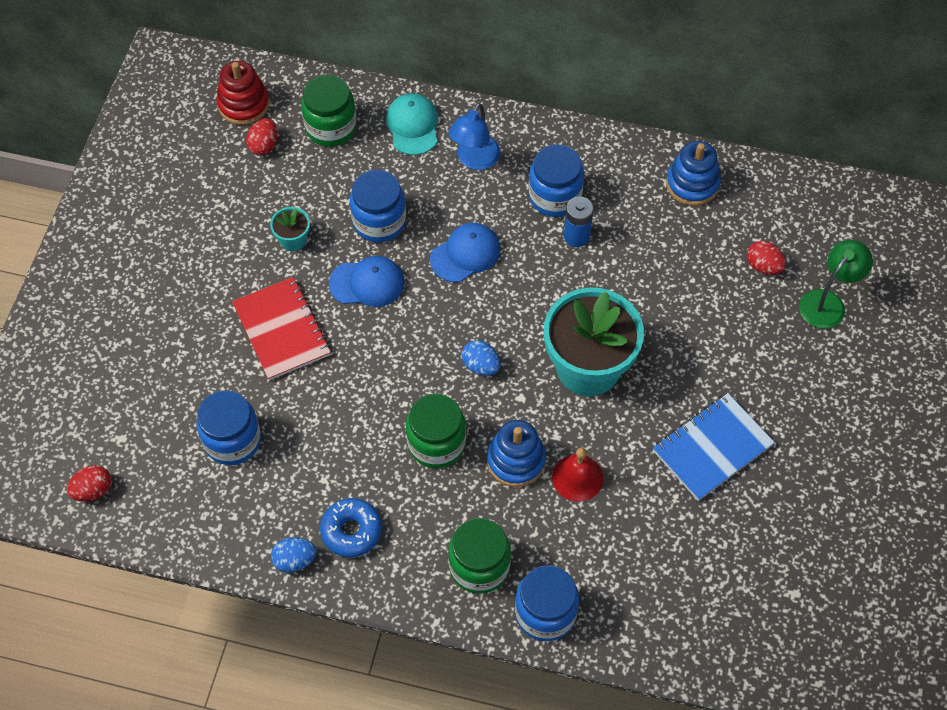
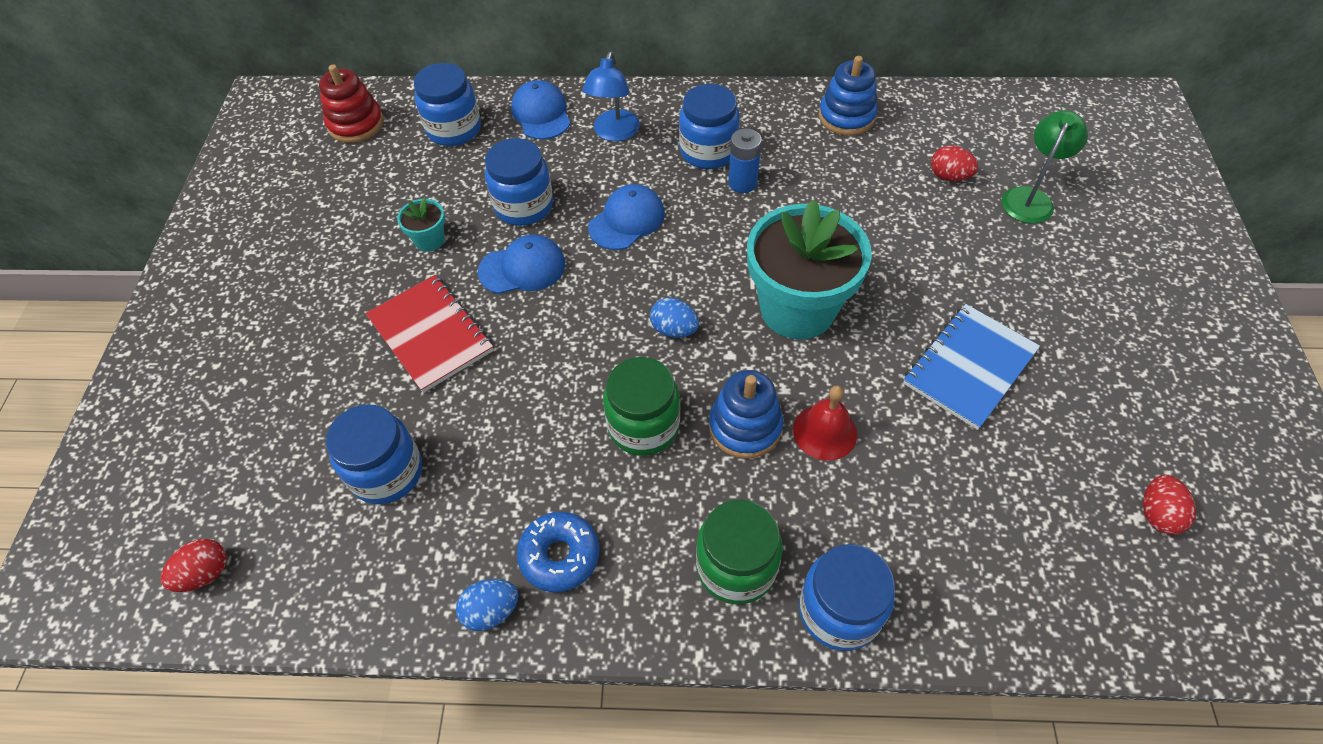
camera: 10 degrees left, 5 degrees down
red egg [246,118,278,155] -> red egg moved to [1143,475,1196,535]
green jar [301,75,357,147] -> blue jar [414,63,481,146]
turquoise cap [386,93,438,155] -> blue cap [511,80,571,140]

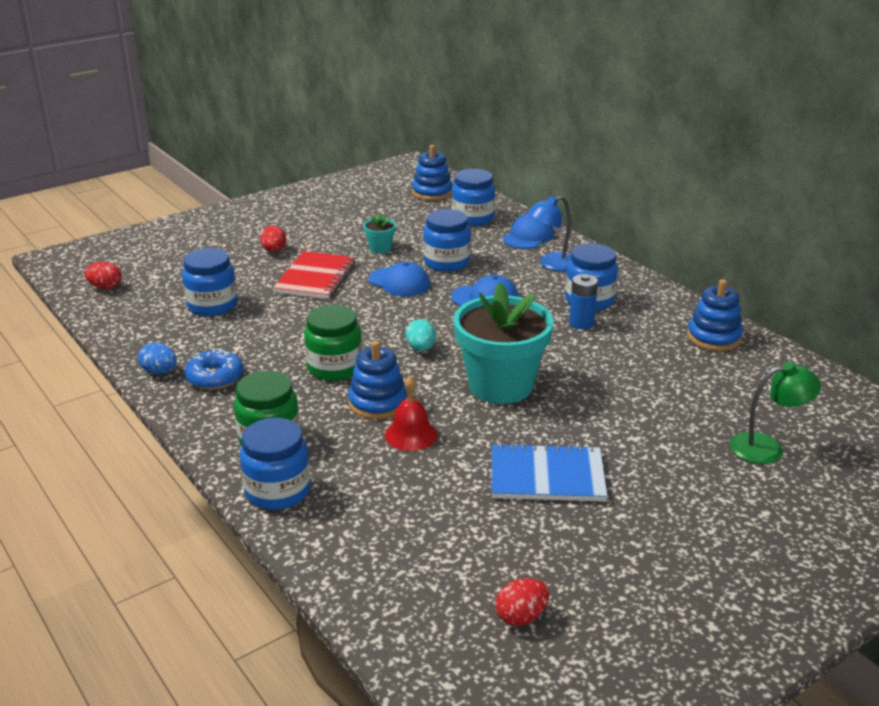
camera: 50 degrees right, 25 degrees down
red stacking toy [319,64,384,143] -> blue stacking toy [412,145,453,201]
blue egg [650,298,699,338] -> turquoise egg [406,319,436,351]
red egg [931,145,978,181] -> red egg moved to [260,225,286,252]

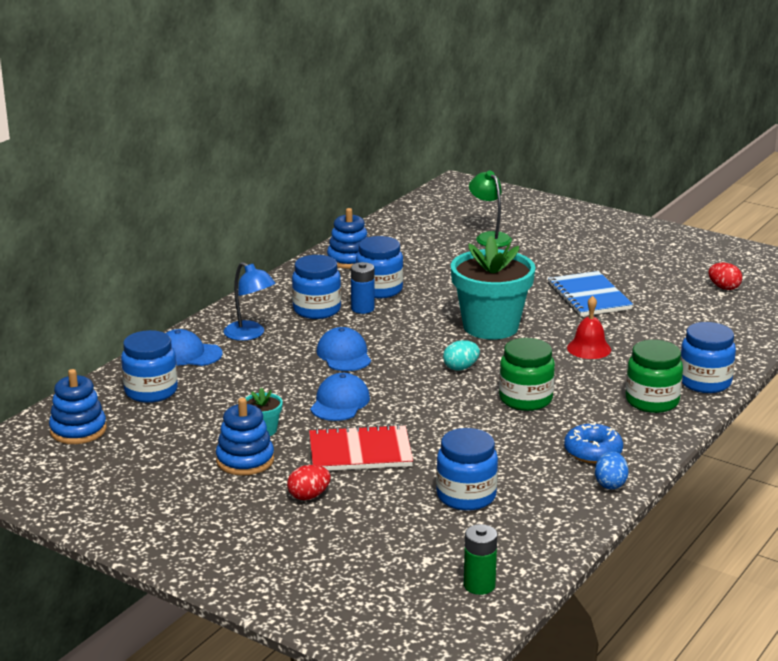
camera: 110 degrees left, 5 degrees down
red egg [84,262,122,290] -> green battery [464,524,497,595]
blue stacking toy [348,341,407,419] -> blue stacking toy moved to [216,398,274,476]
blue jar [423,209,471,272] -> blue jar moved to [356,236,403,298]

